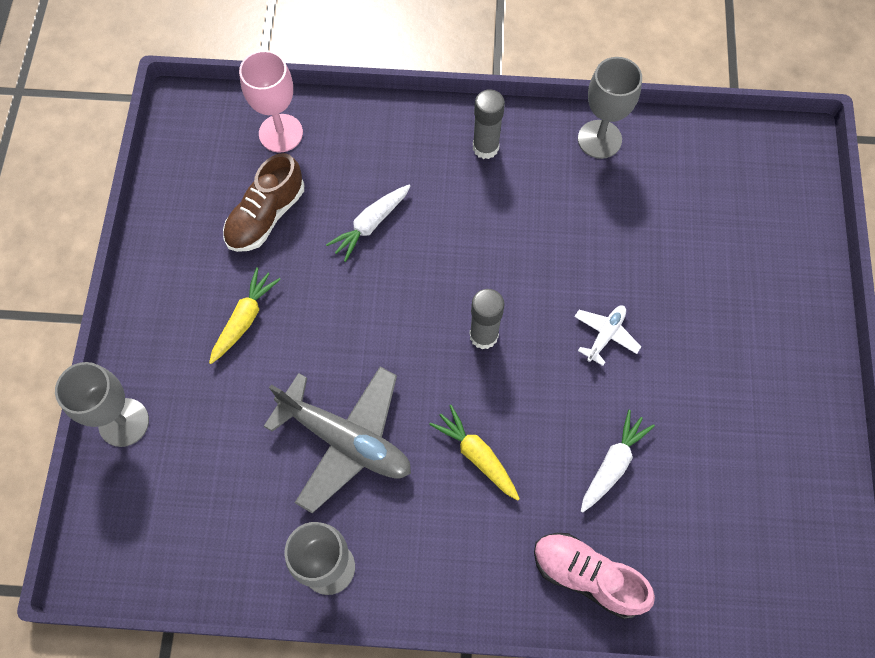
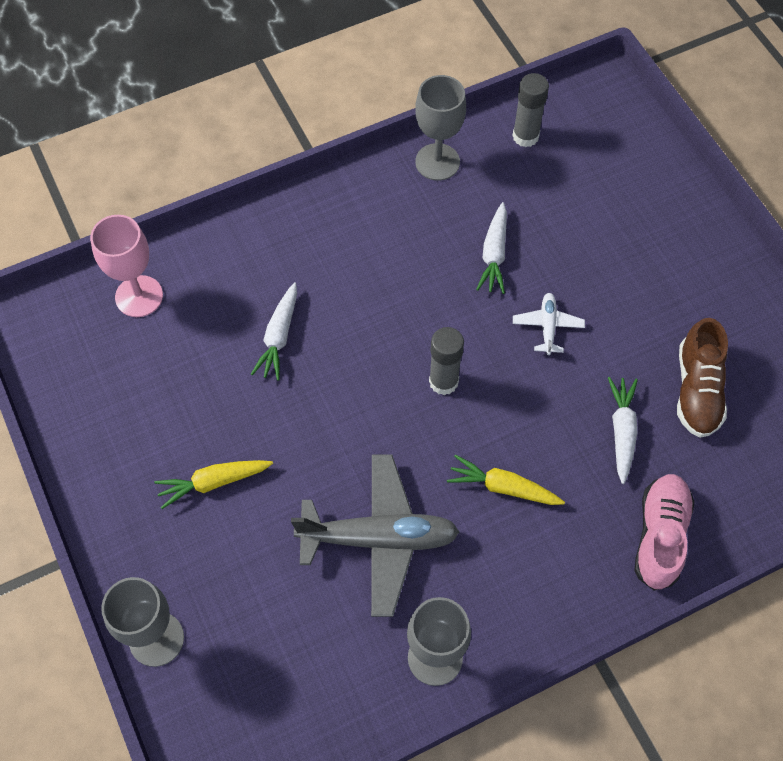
camera: 30 degrees left, 5 degrees down
yellow carrot [209,267,281,364] -> yellow carrot turned 105 degrees counterclockwise [154,460,273,509]
brown shoe [223,153,304,252] -> brown shoe moved to [677,318,728,438]
grey glue stick [473,89,505,159] -> grey glue stick moved to [512,73,549,147]
pink shoe [534,533,655,619] -> pink shoe turned 105 degrees clockwise [634,474,695,590]
none -> white carrot [476,202,507,294]

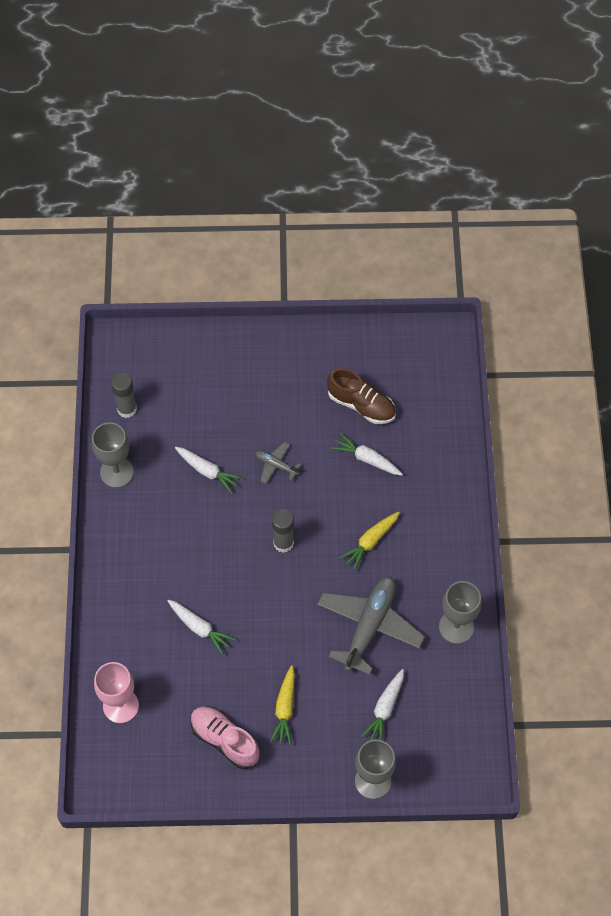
camera: 65 degrees left, 0 degrees up
white plane [513,293,585,355] -> grey plane [256,442,301,484]
pink shoe [634,474,695,590] -> pink shoe moved to [191,706,260,769]
none -> white carrot [361,669,404,740]

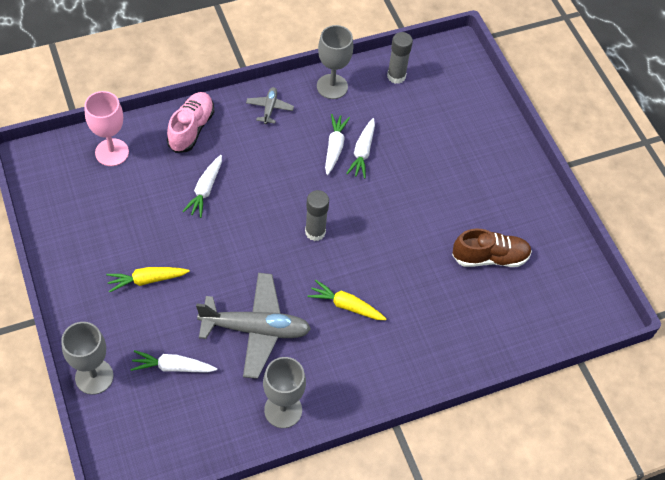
camera: 65 degrees right, 5 degrees down
pink shoe [191,706,260,769] -> pink shoe moved to [167,92,214,153]
grey plane [256,442,301,484] -> grey plane moved to [246,87,294,124]
brown shoe [327,368,396,424] -> brown shoe turned 105 degrees counterclockwise [452,229,532,267]
white carrot [331,433,403,475] -> white carrot moved to [325,114,350,175]

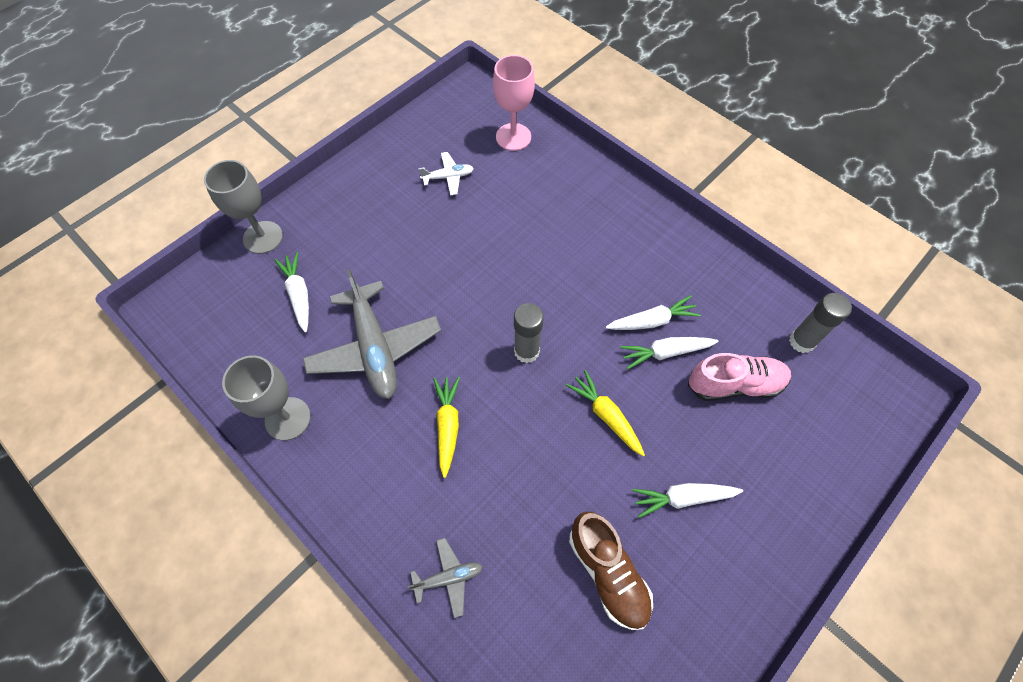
camera: 70 degrees right, 5 degrees up
yellow carrot [106,267,190,293] -> yellow carrot moved to [566,370,645,457]
pink shoe [167,92,214,153] -> pink shoe moved to [688,353,791,401]
white carrot [182,155,222,218] -> white carrot moved to [632,483,743,518]
grey plane [246,87,294,124] -> grey plane moved to [408,538,483,618]
grey goblet [317,25,353,99] -> none
none -> white plane [419,152,474,196]

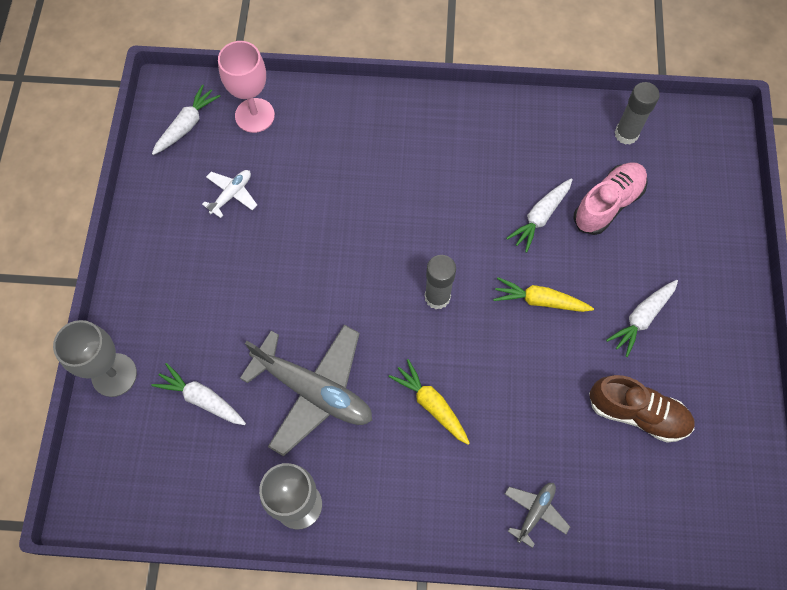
camera: 40 degrees left, 5 degrees up
white carrot [606,295,701,330] -> white carrot moved to [152,84,220,155]

